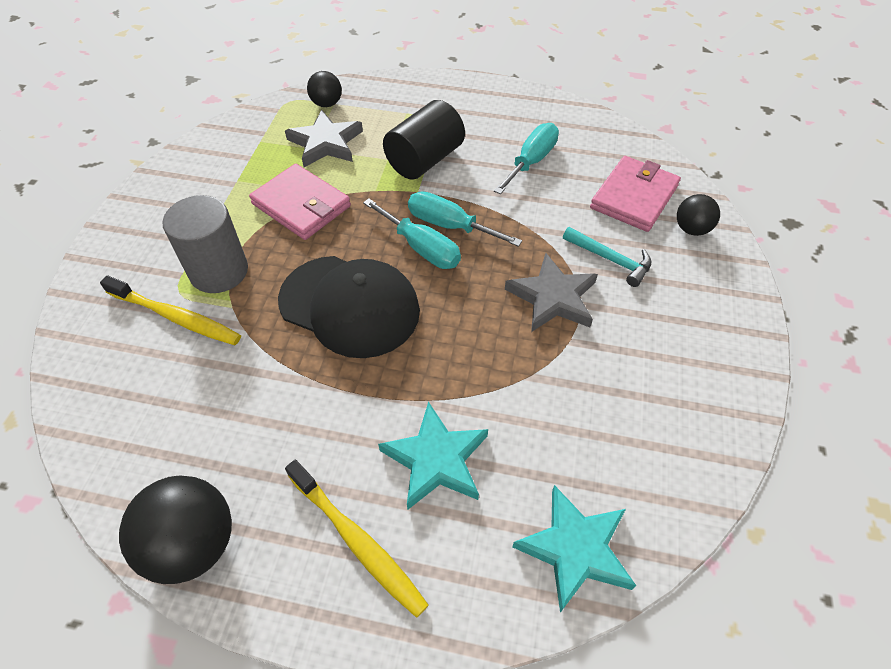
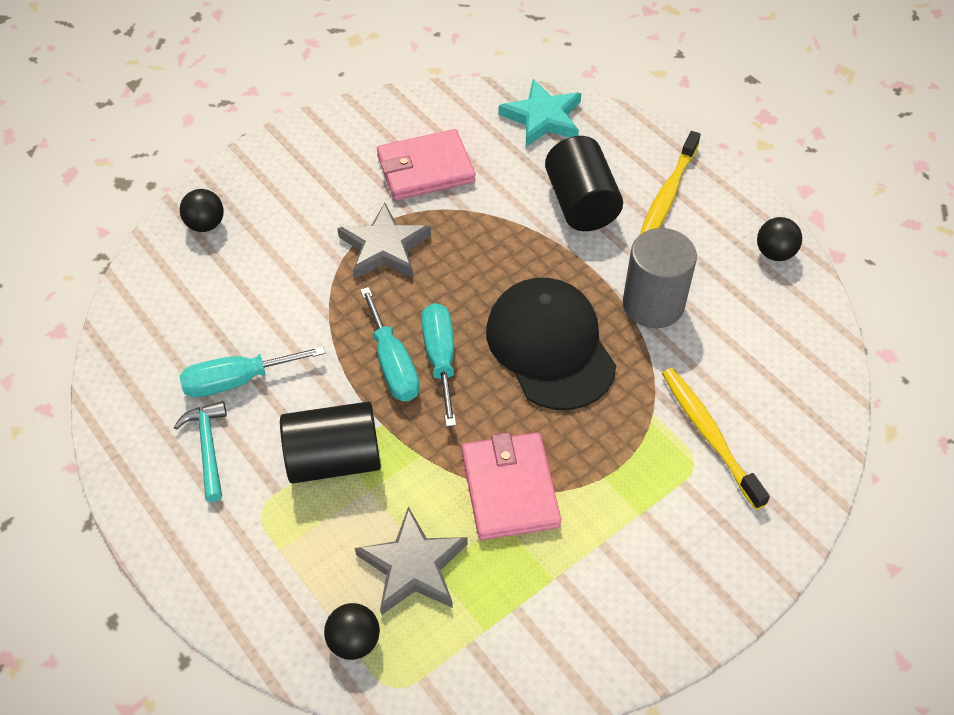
camera: 140 degrees left, 0 degrees up
black ball [119,475,232,584] -> black ball [757,217,802,261], size x0.57
grey cylinder [162,195,248,293] -> grey cylinder moved to [623,228,697,328]
yellow toothbrush [285,460,429,618] -> yellow toothbrush turned 150 degrees counterclockwise [640,131,701,235]
turquoise star [378,401,488,510] -> black cylinder [545,136,623,231]
turquoise hammer [563,227,651,287] -> turquoise hammer moved to [174,401,227,502]
pink wallet [590,156,681,232] -> pink wallet moved to [377,129,476,200]

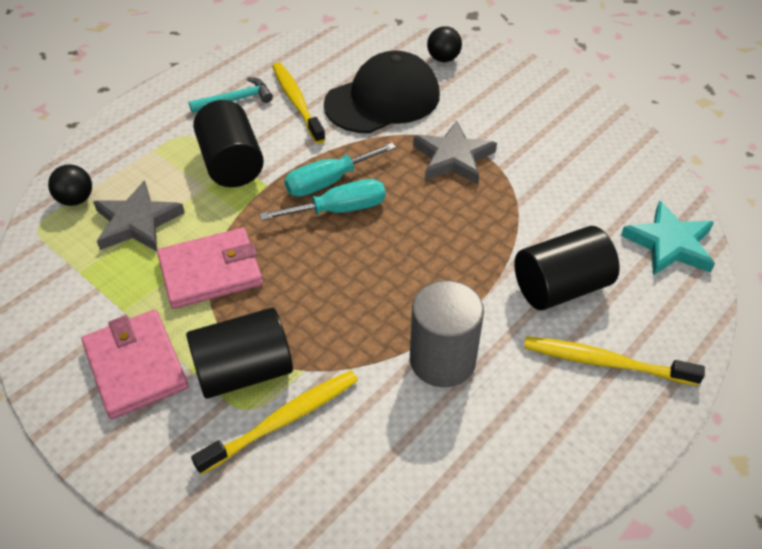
camera: 80 degrees right, 5 degrees down
turquoise screwdriver [180,346,325,398] -> yellow toothbrush [272,62,326,144]
pink wallet [377,129,476,200] -> pink wallet moved to [82,310,189,419]
black cap [486,278,616,410] -> black cap moved to [324,50,440,133]
black ball [757,217,802,261] -> none
none -> black cylinder [186,308,293,399]

